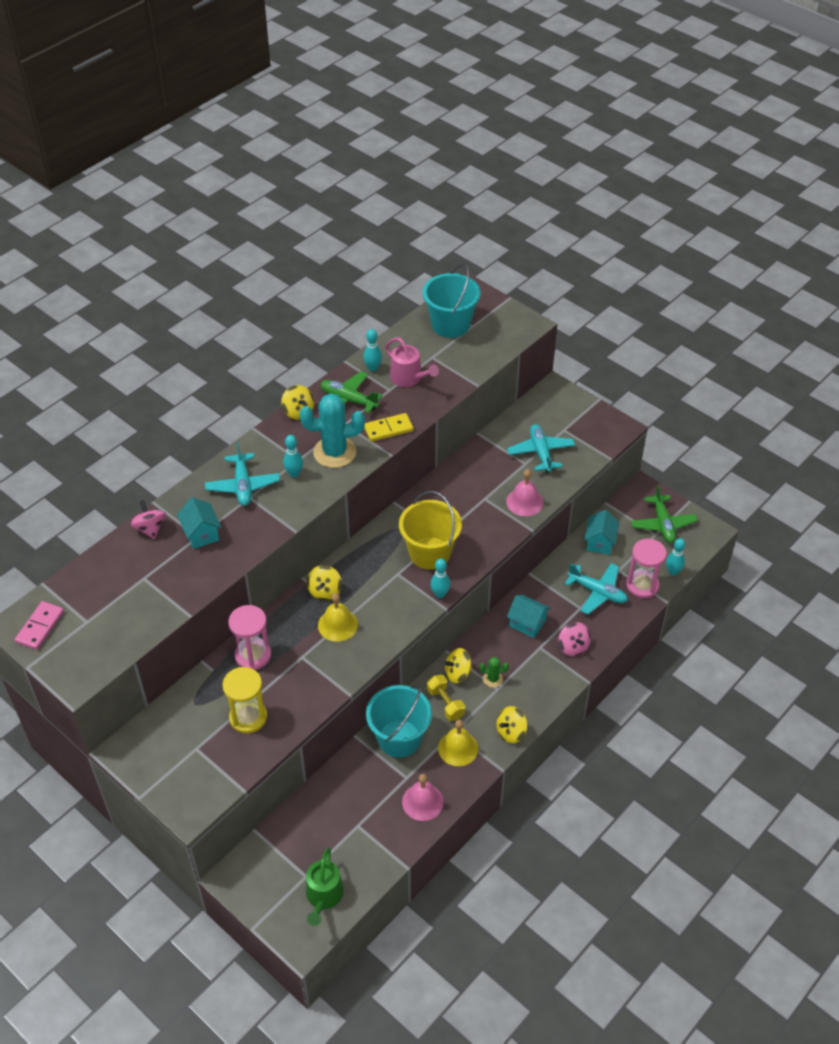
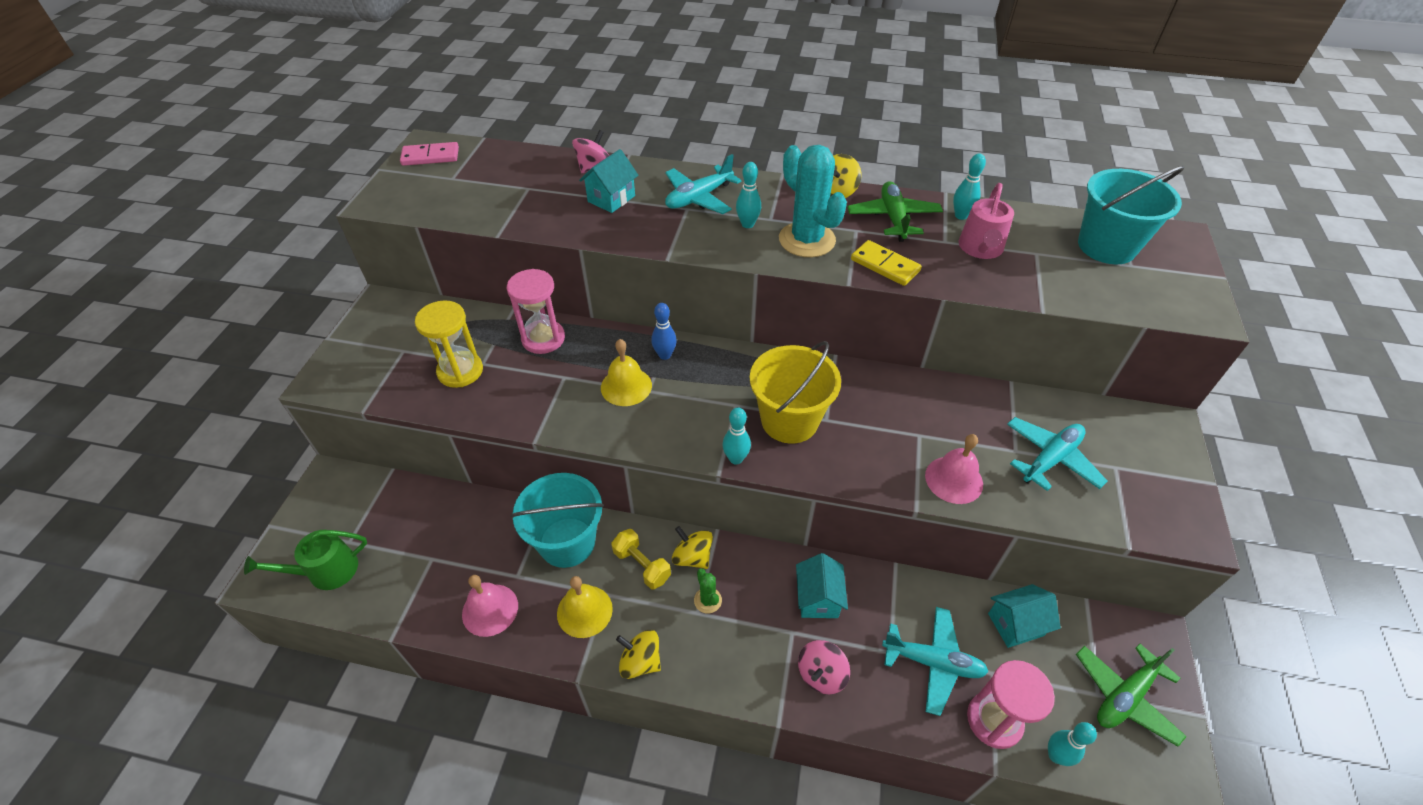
camera: 60 degrees right, 0 degrees up
yellow spinning top [307,565,342,601] -> blue bowling pin [651,303,677,360]
yellow dumbbell [427,675,465,721] -> yellow dumbbell turned 75 degrees counterclockwise [611,529,671,589]
turquoise plane [565,563,628,614] -> turquoise plane turned 75 degrees counterclockwise [882,607,989,716]

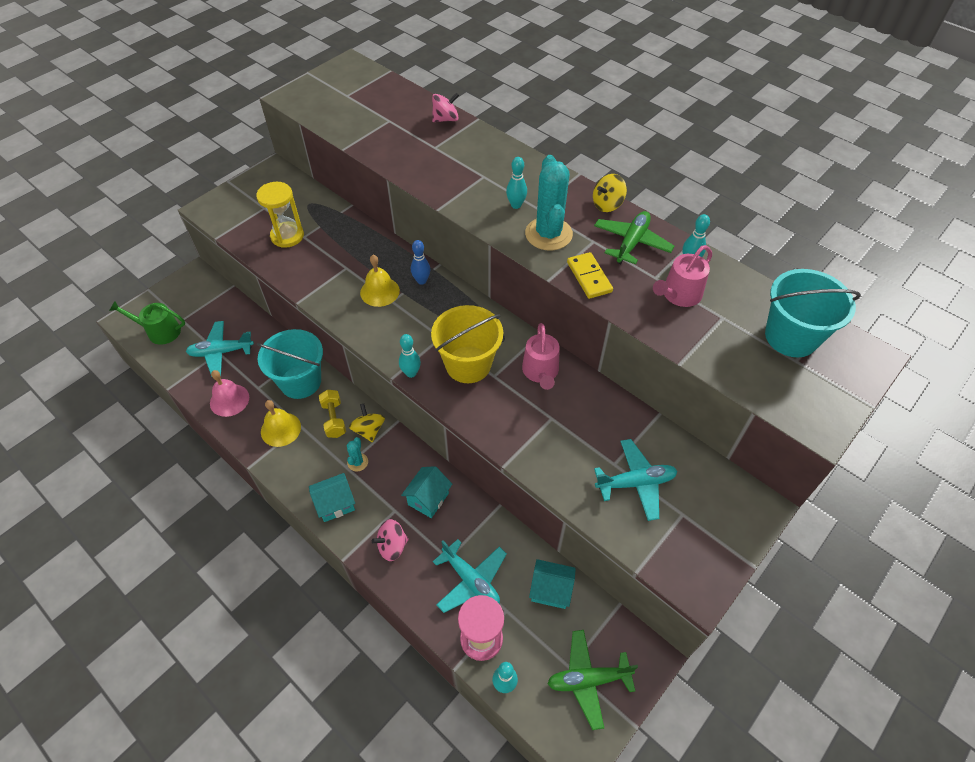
camera: 30 degrees right, 5 degrees up
pink domino [400,142,459,166] -> none
pink hourglass [507,269,565,354] -> none
turquoise house [579,149,639,213] -> turquoise house moved to [309,473,355,522]
yellow spinning top [616,630,661,679] -> none
turquoise plane [665,154,742,214] -> turquoise plane moved to [186,321,254,377]
green cactus [694,568,722,613] -> turquoise cactus [347,437,368,472]
pink bell [925,434,983,504] -> none
none -> pink watering can [522,323,560,390]

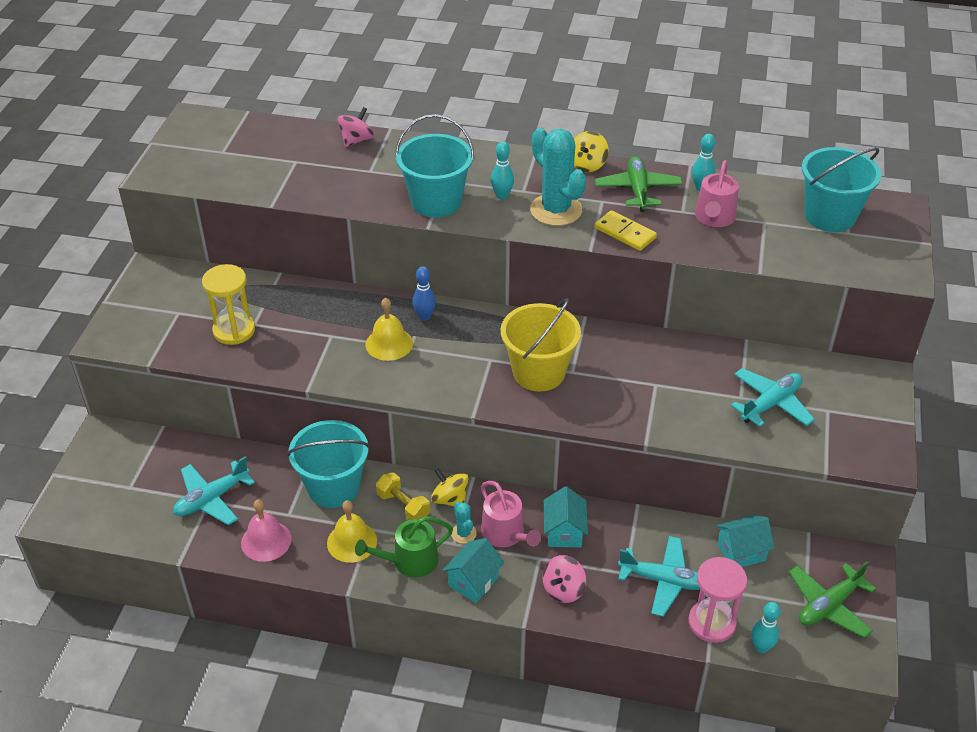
camera: 30 degrees left, 10 degrees down
green watering can [109,301,185,345] -> green watering can moved to [355,516,453,578]
turquoise bowling pin [399,334,421,378] -> none
pink watering can [522,323,560,390] -> pink watering can moved to [481,481,541,547]
none -> turquoise bucket [395,114,474,218]

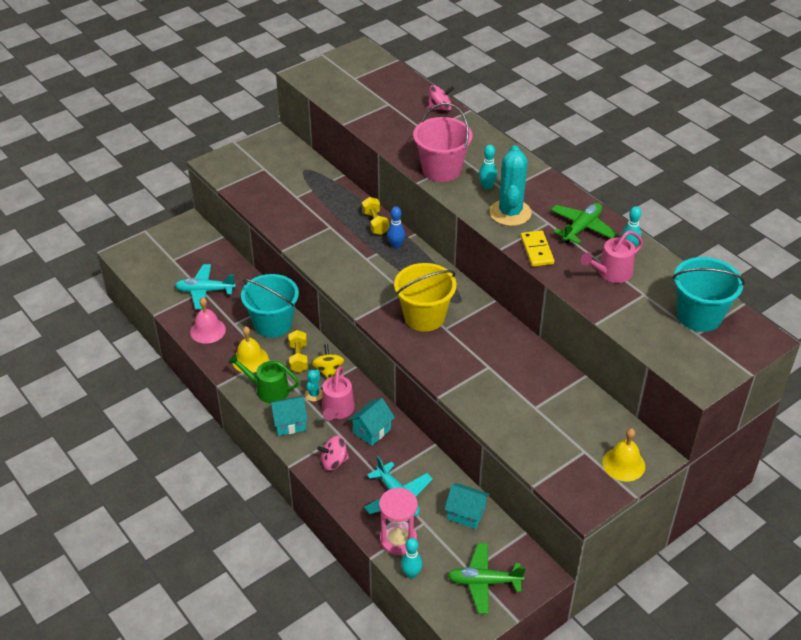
camera: 40 degrees right, 0 degrees up
yellow hourglass [202,264,255,345] -> none
yellow bell [366,298,413,361] -> yellow bell moved to [602,428,645,482]
turquoise bucket [395,114,474,218] -> pink bucket [413,103,473,182]
yellow spinning top [574,131,609,172] -> none
turquoise plane [731,368,815,427] -> none
none -> yellow dumbbell [362,197,389,235]

